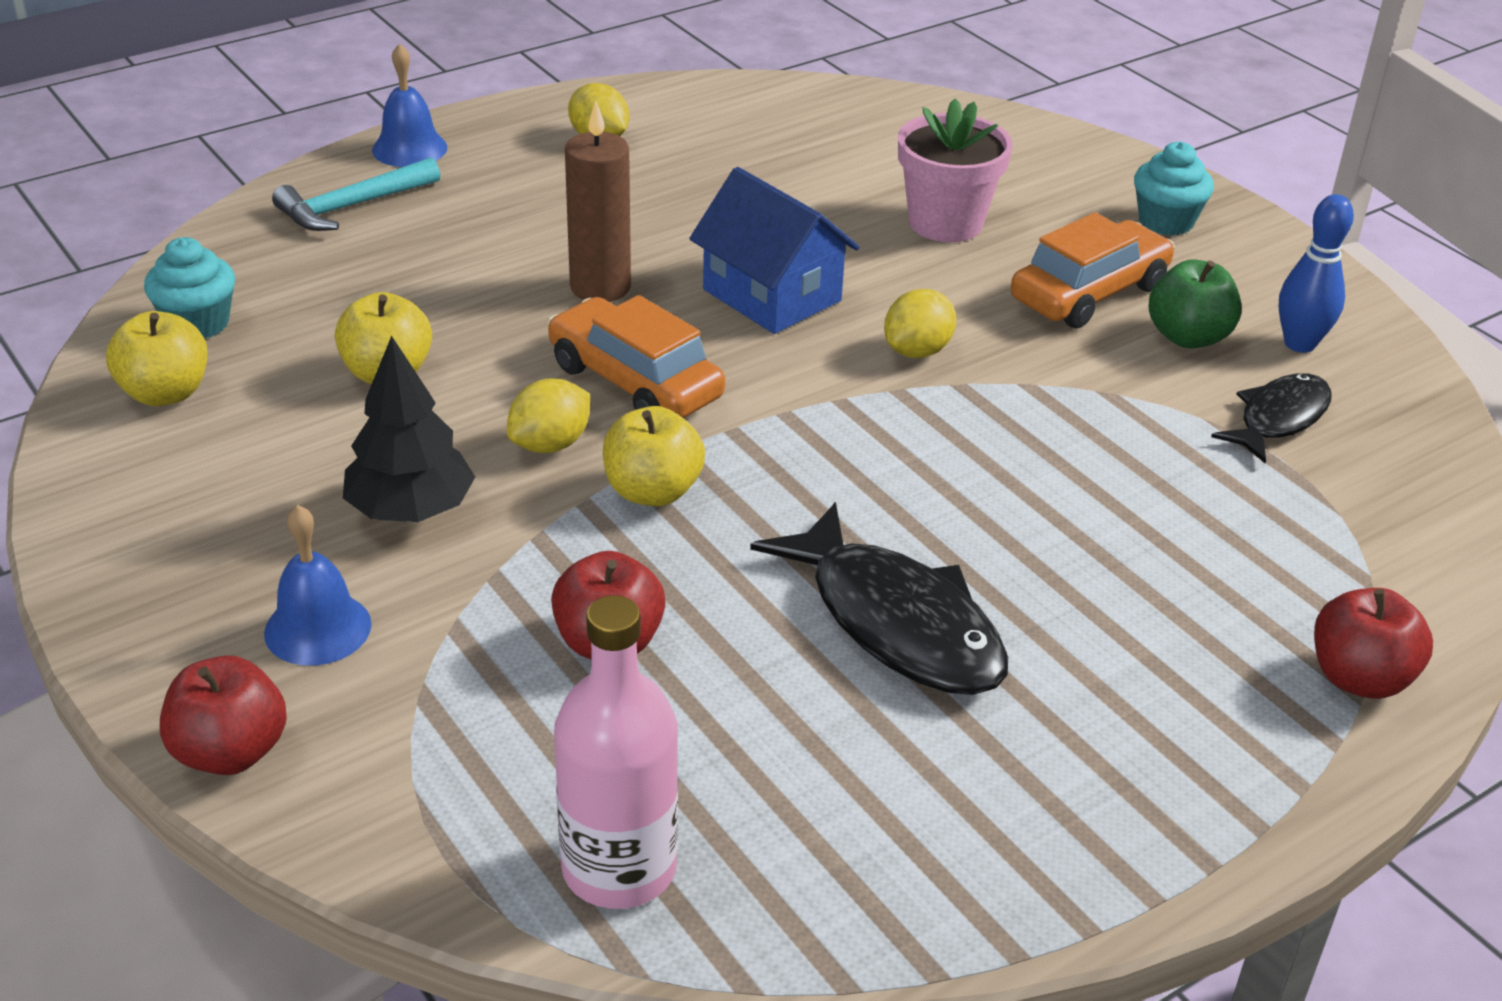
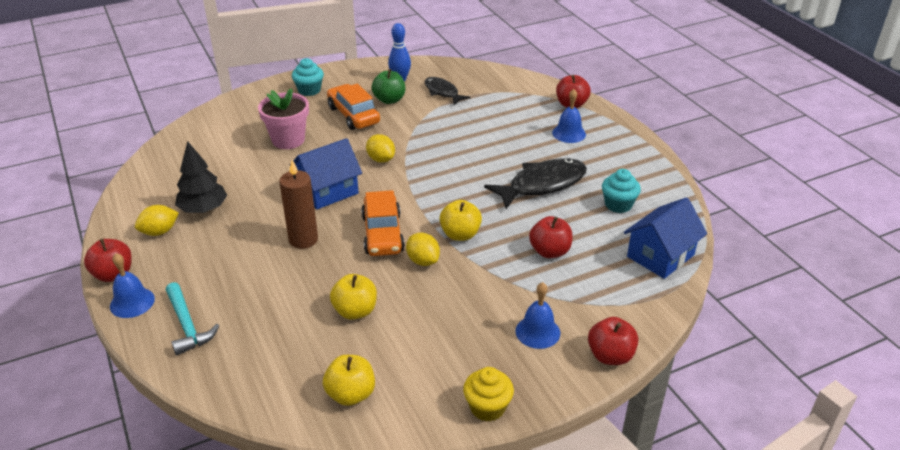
camera: 80 degrees left, 0 degrees up
turquoise cupcake [144,237,235,339] -> turquoise cupcake moved to [602,169,641,213]
black tree [343,336,475,522] -> black tree moved to [175,141,227,213]
orange car [547,295,725,418] -> orange car turned 60 degrees counterclockwise [361,190,405,256]
pink bottle [554,595,678,909] -> blue house [624,197,707,279]
none -> red apple [84,239,132,282]
none -> yellow cupcake [463,367,514,421]
none -> blue bell [552,89,586,143]

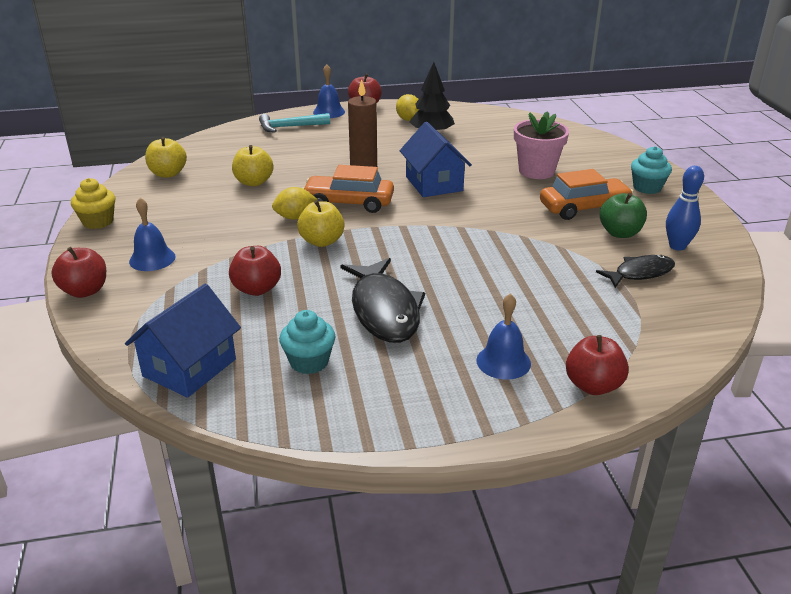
camera: 105 degrees right, 5 degrees down
yellow lemon [366,134,395,163] -> none
blue house [624,197,707,279] -> blue house turned 60 degrees clockwise [125,284,241,398]

